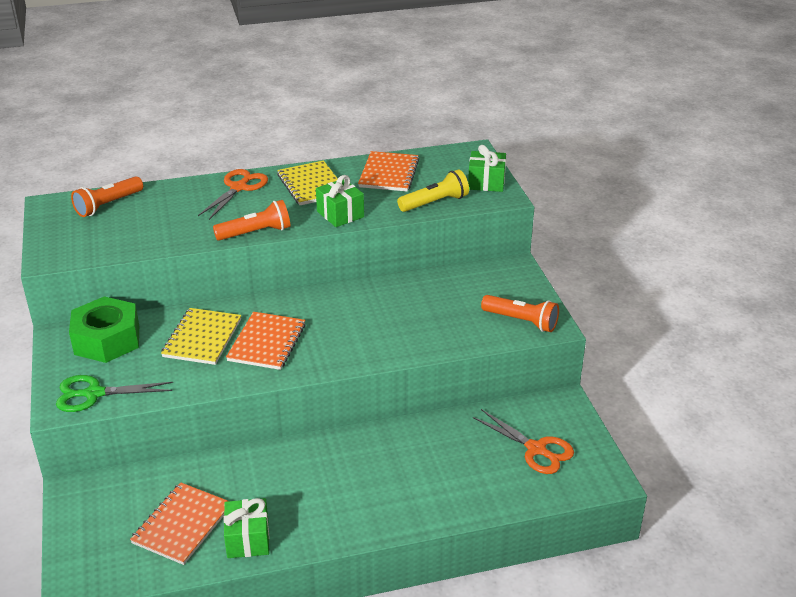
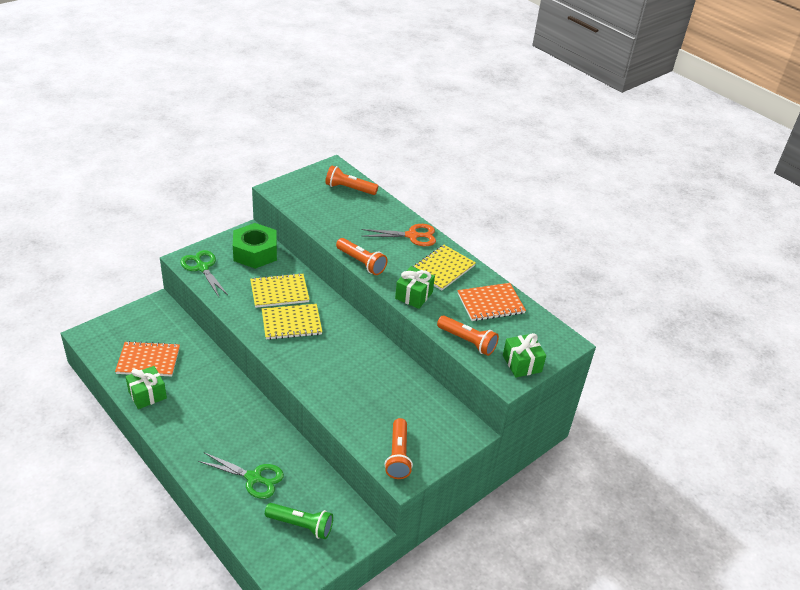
camera: 60 degrees right, 5 degrees up
orange notebook [226,312,306,370] -> yellow notebook [262,304,322,340]
yellow flashlight [397,169,469,212] -> orange flashlight [437,316,499,356]
orange scissors [473,409,574,474] -> green flashlight [265,503,333,539]
none -> green scissors [198,452,284,499]

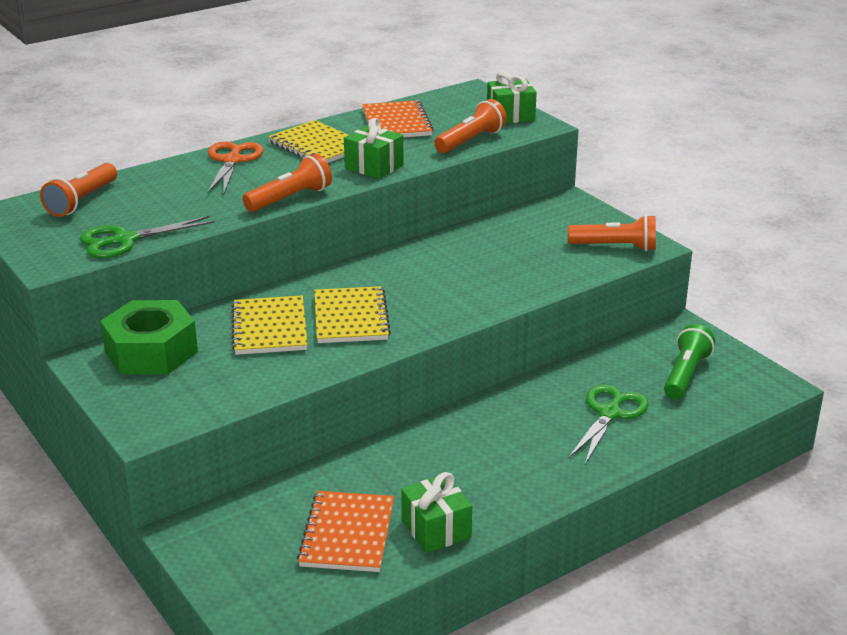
camera: 80 degrees left, 10 degrees down
green scissors [180,250,228,297] -> green scissors moved to [80,216,215,258]

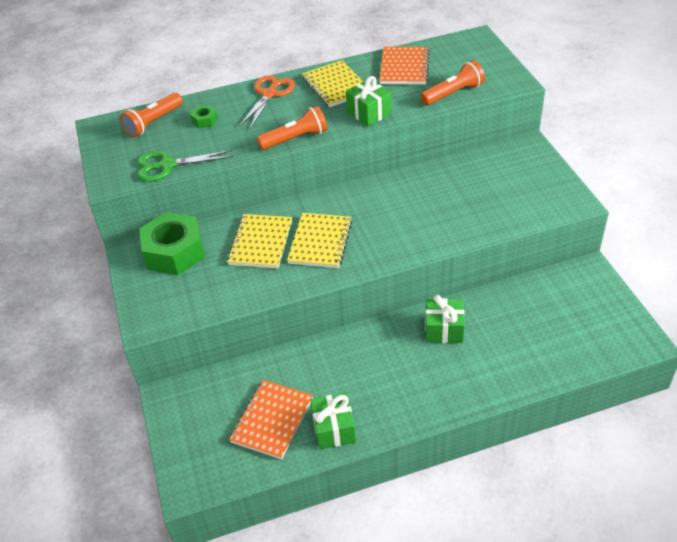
camera: 20 degrees right, 15 degrees up
green gift [487,71,537,123] -> green gift moved to [425,295,465,343]
orange flashlight [568,215,656,251] -> none
green scissors [569,385,649,464] -> none
green flashlight [664,324,715,399] -> none
none -> green nut [190,105,218,128]

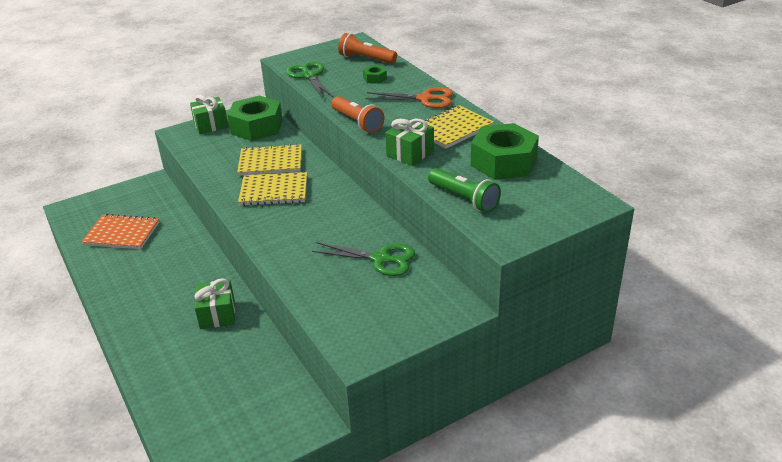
camera: 75 degrees right, 10 degrees down
green gift [310,393,356,449] -> green gift moved to [190,95,228,134]
orange notebook [379,47,429,84] -> green nut [471,123,539,180]
orange flashlight [420,60,485,105] -> green flashlight [428,168,501,213]
none -> green scissors [312,242,415,276]

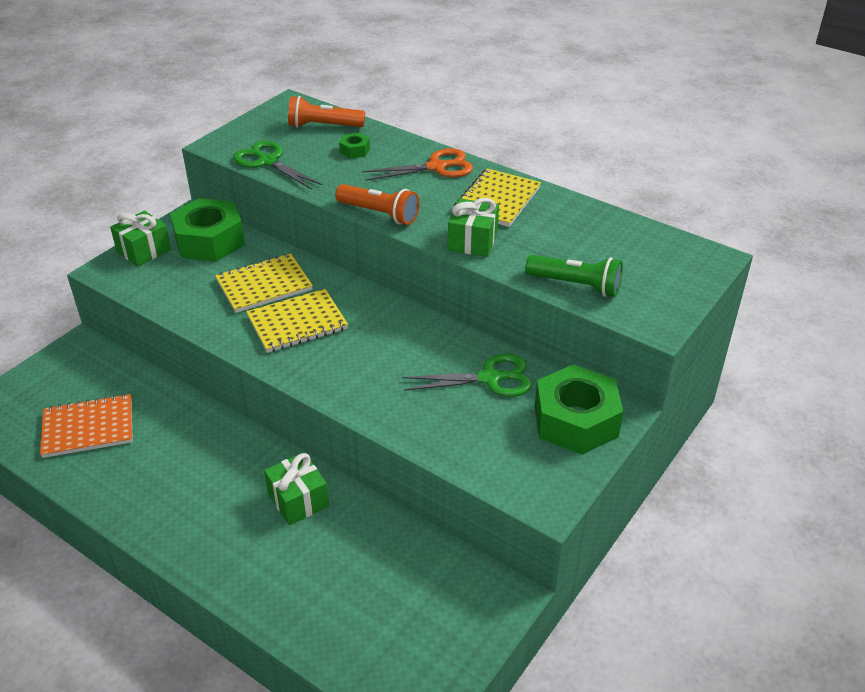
camera: 25 degrees left, 5 degrees up
green nut [471,123,539,180] -> green nut moved to [535,364,623,455]

